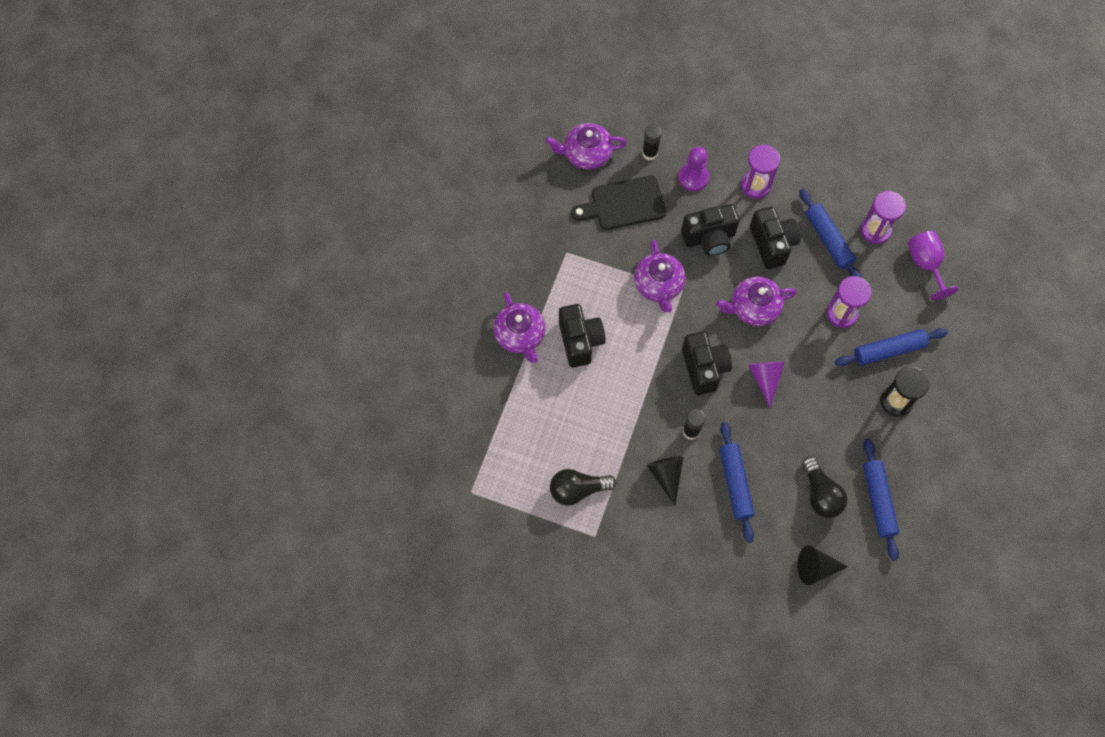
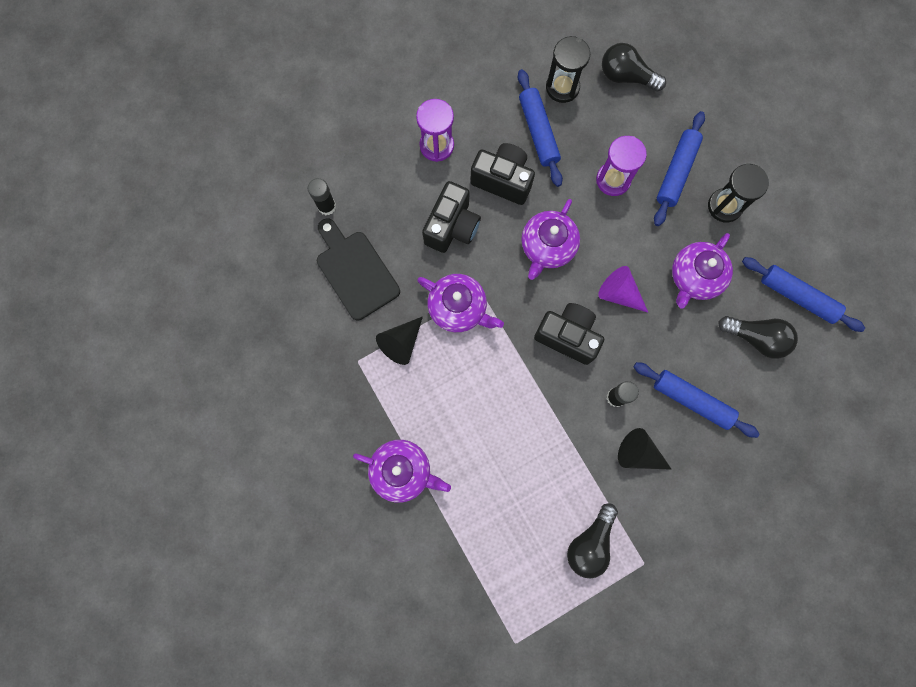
camera: 50 degrees left, 10 degrees up
purple teapot [545,123,627,170] -> purple teapot moved to [672,233,733,309]
black camera [559,304,606,368] -> none
black cutting board [571,176,666,230] -> black cutting board turned 120 degrees clockwise [317,218,400,320]
purple pawn [678,147,709,191] -> none
black cone [797,546,848,585] -> black cone moved to [376,316,423,365]
blue rolling pin [799,189,862,278] -> blue rolling pin turned 60 degrees clockwise [518,69,563,187]
purple hourglass [860,191,906,244] -> black hourglass [546,36,590,103]
purple goblet [908,231,959,300] -> black light bulb [602,43,666,91]

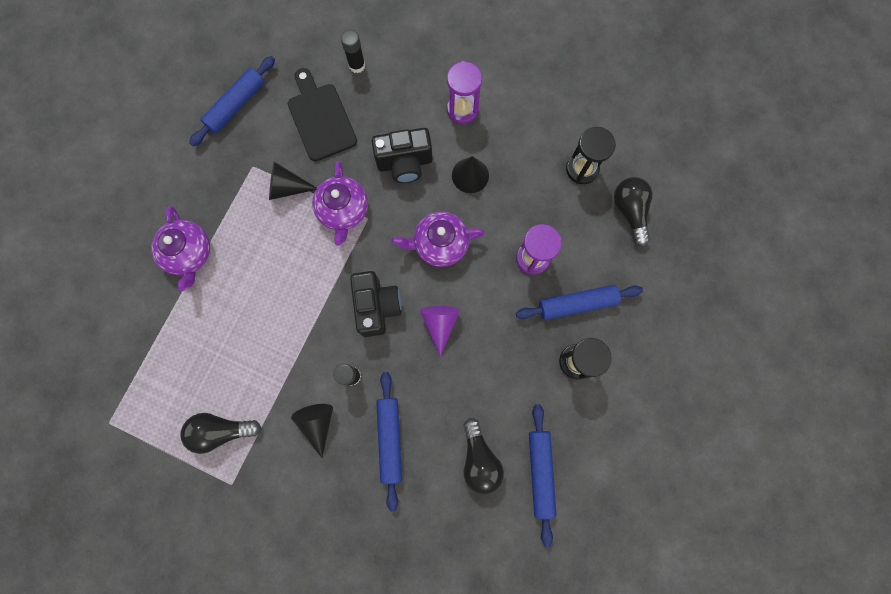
camera: 55 degrees right, 0 degrees up
black cutting board [317,218,400,320] -> black cutting board turned 45 degrees counterclockwise [288,68,357,161]
black camera [470,143,535,205] -> black cone [452,156,489,193]
blue rolling pin [518,69,563,187] -> blue rolling pin moved to [189,56,275,146]
purple teapot [672,233,733,309] -> none

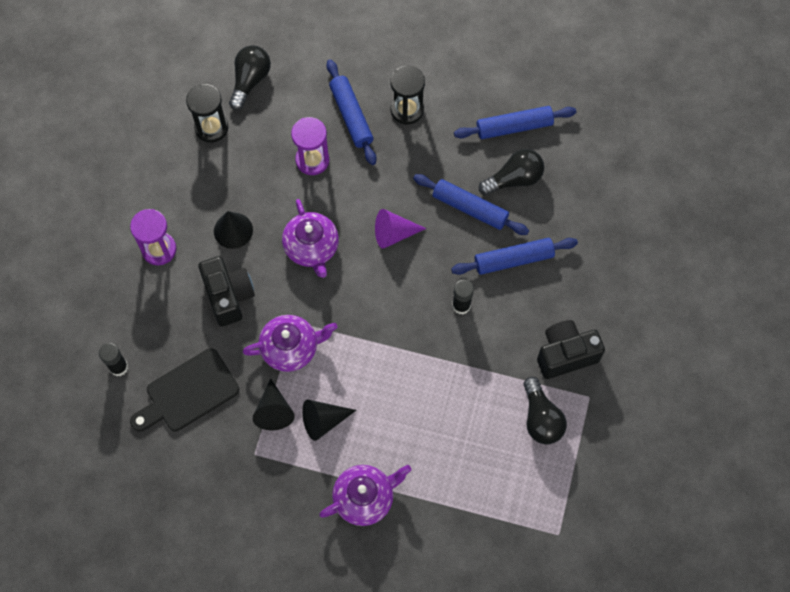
camera: 100 degrees left, 10 degrees down
blue rolling pin [189,56,275,146] -> blue rolling pin moved to [413,174,529,235]
black cone [291,404,333,458] -> black cone moved to [302,399,356,441]
black camera [350,271,401,337] -> black camera moved to [537,320,605,379]
black light bulb [614,177,653,247] -> black light bulb turned 135 degrees clockwise [229,45,271,110]

